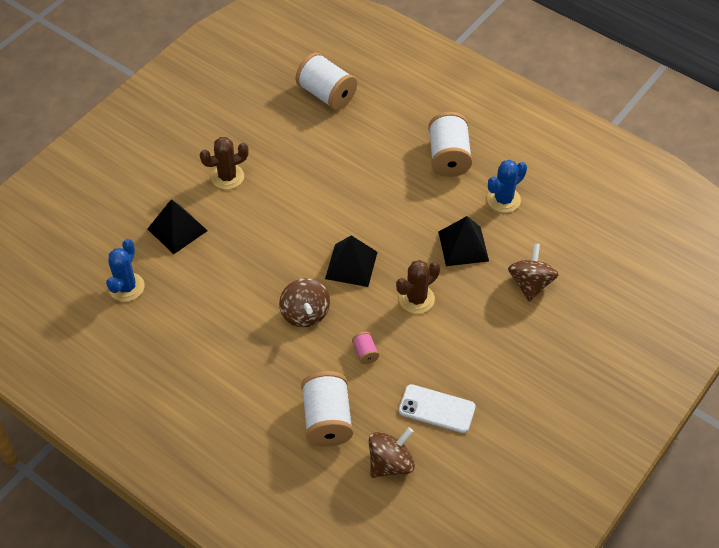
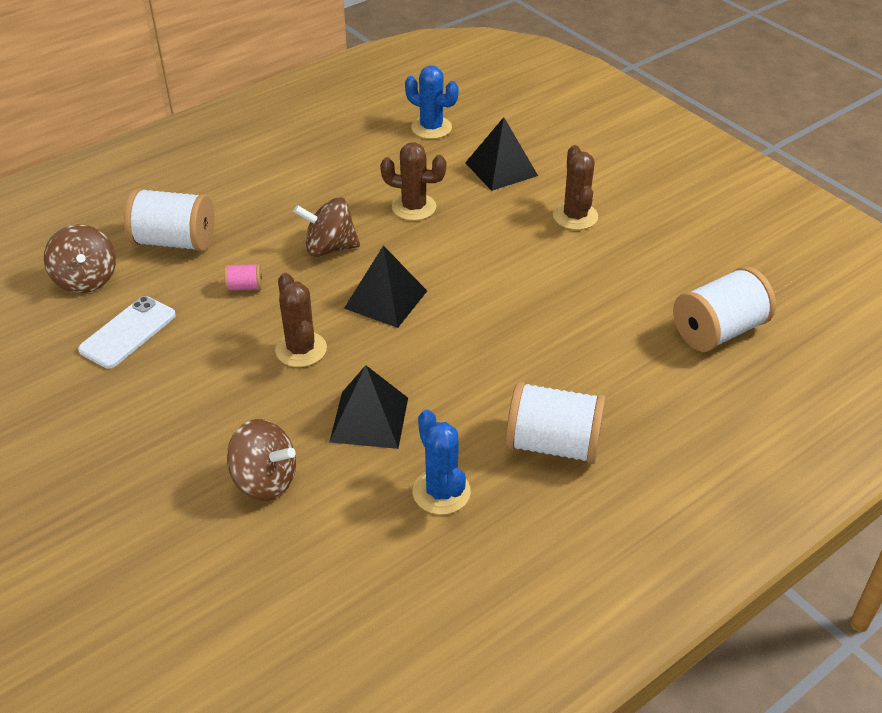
camera: 105 degrees right, 10 degrees down
none -> brown cactus [380,143,446,221]

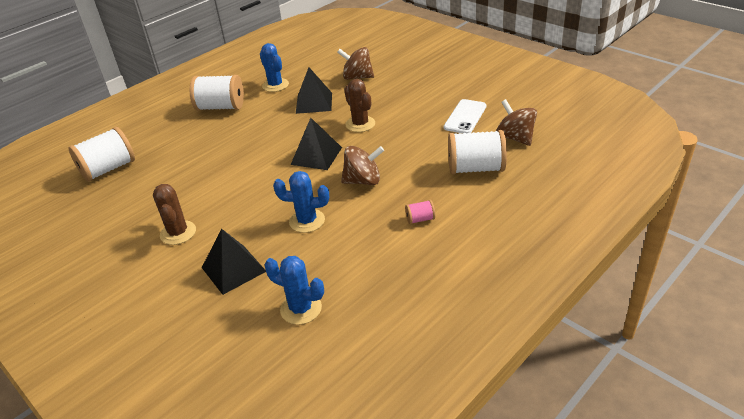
camera: 175 degrees right, 5 degrees down
pink spool [224,263,263,291] -> pink spool moved to [405,200,435,224]
brown cactus [380,143,446,221] -> blue cactus [273,171,329,233]

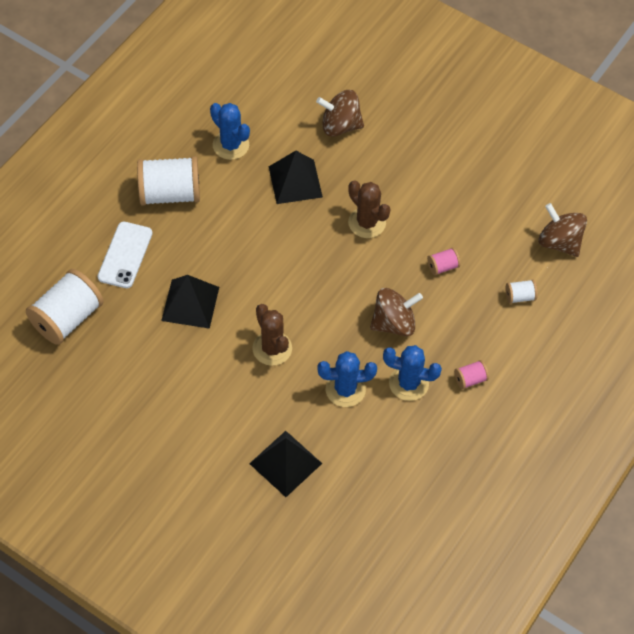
camera: 15 degrees left, 20 degrees up
brown cactus [153,184,196,245] -> brown cactus moved to [252,304,292,366]
blue cactus [264,256,324,325] -> blue cactus moved to [383,345,442,401]
black pyramid [291,118,342,170] -> black pyramid moved to [161,275,219,329]
white phone [444,99,487,133] -> white phone moved to [97,222,153,288]
white spool [448,130,507,174] -> white spool [505,280,538,304], size x0.45
none -> pink spool [427,247,461,275]

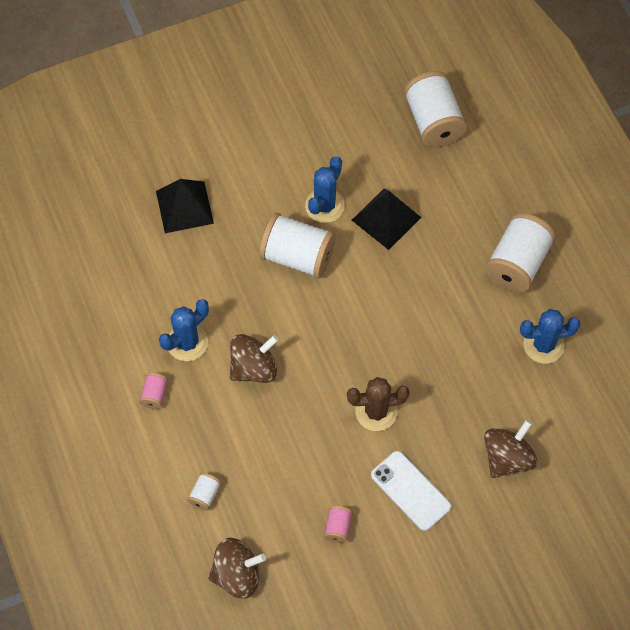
camera: 125 degrees right, 5 degrees up
white phone [97,222,153,288] -> white phone moved to [371,451,451,531]
brown cactus [252,304,292,366] -> white spool [259,213,336,279]
black pyramid [269,151,323,204] -> none
blue cactus [317,351,377,407] -> blue cactus moved to [305,156,345,223]
brown spinning top [370,288,423,336] -> brown spinning top turned 135 degrees counterclockwise [230,334,279,383]
pink spool [427,247,461,275] -> pink spool moved to [324,506,353,543]

